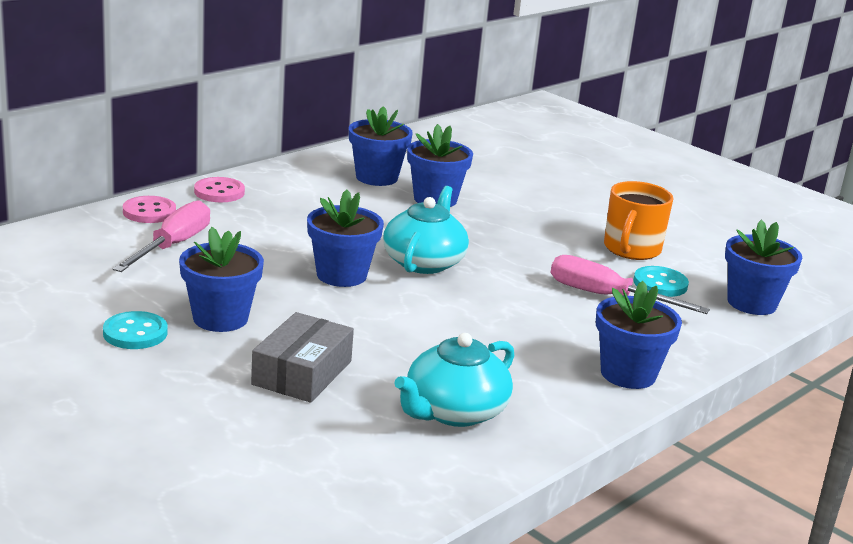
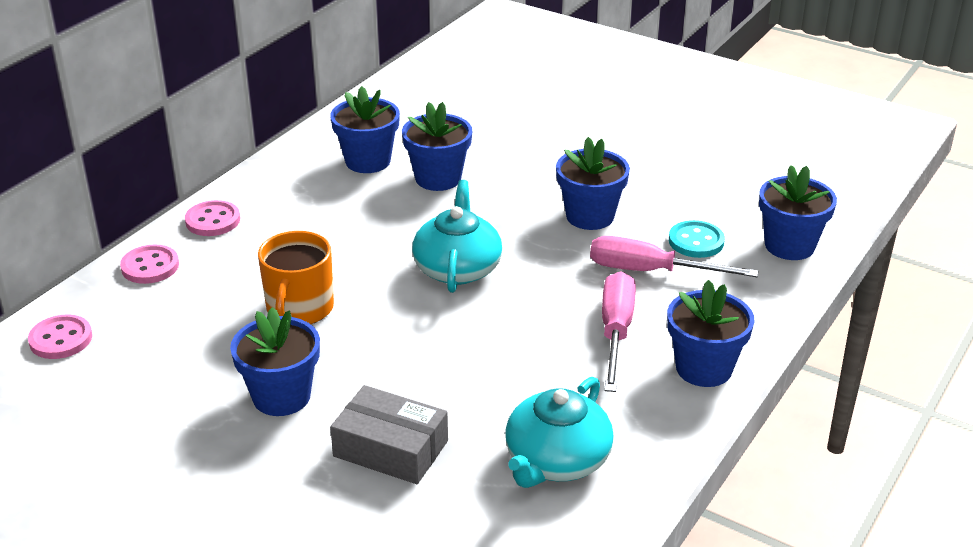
camera: 10 degrees left, 10 degrees up
turquoise button [103,311,167,349] -> none
pink screwdriver [112,200,210,272] -> pink screwdriver moved to [602,271,636,392]
grey box [251,312,354,403] -> grey box turned 75 degrees counterclockwise [330,385,448,484]
blue flower pot [307,190,384,287] -> blue flower pot moved to [556,137,630,230]
orange mug [604,181,674,260] -> orange mug moved to [258,231,334,324]
none -> pink button [28,315,92,359]

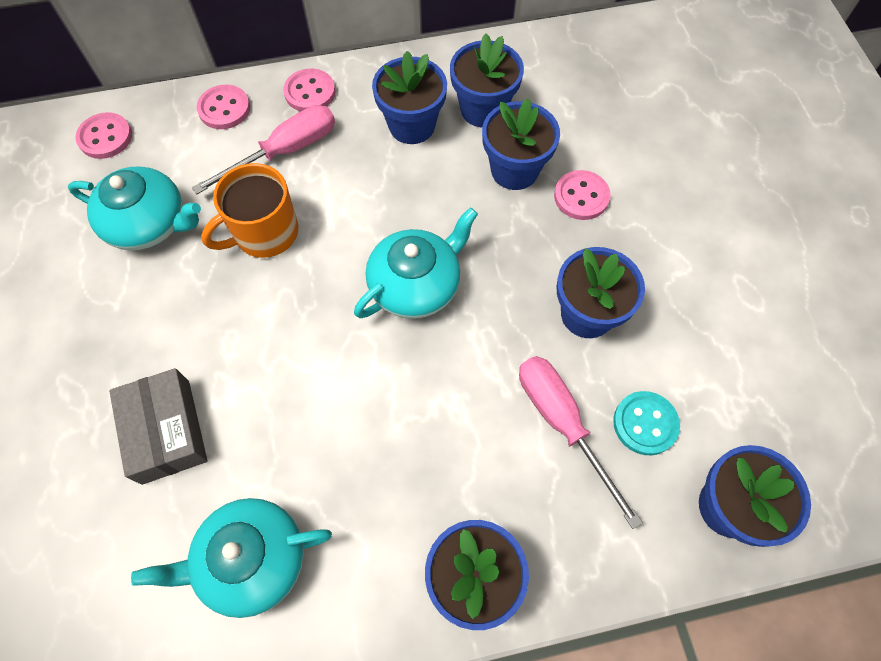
camera: 45 degrees right, 30 degrees up
blue flower pot [230,307,320,416] -> blue flower pot moved to [372,51,447,144]
pink screwdriver [602,271,636,392] -> pink screwdriver moved to [192,105,335,194]
none -> turquoise teapot [68,166,201,250]
none -> pink button [554,170,611,220]

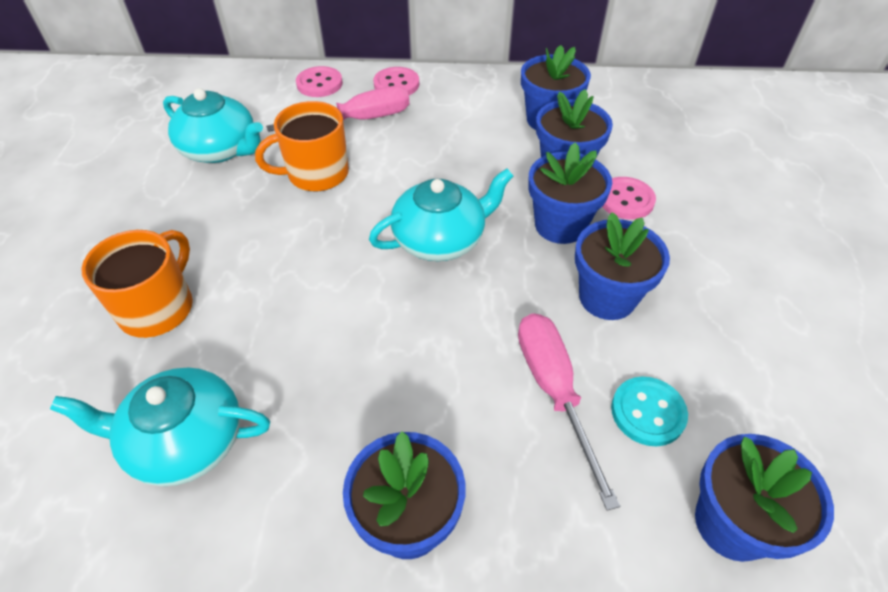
camera: 15 degrees right, 15 degrees down
pink button [75,112,132,159] -> none
grey box [109,368,207,485] -> orange mug [81,230,193,338]
blue flower pot [372,51,447,144] -> blue flower pot moved to [528,142,612,244]

